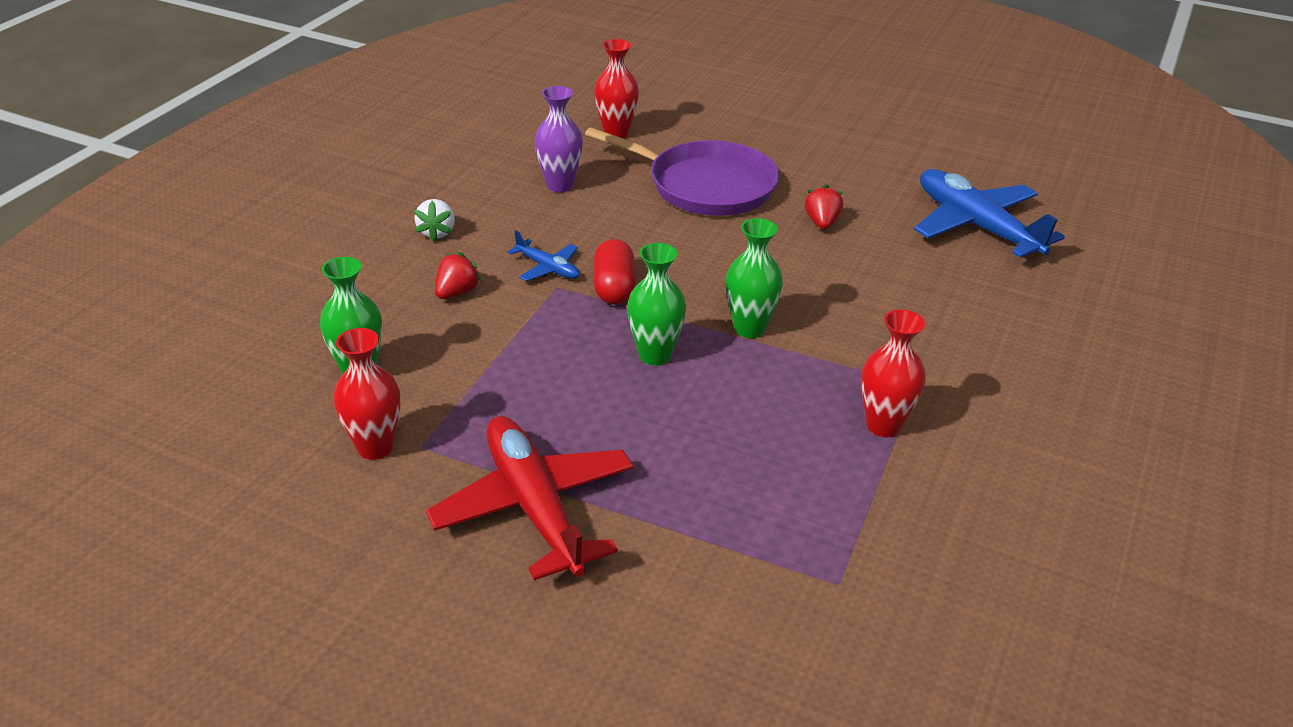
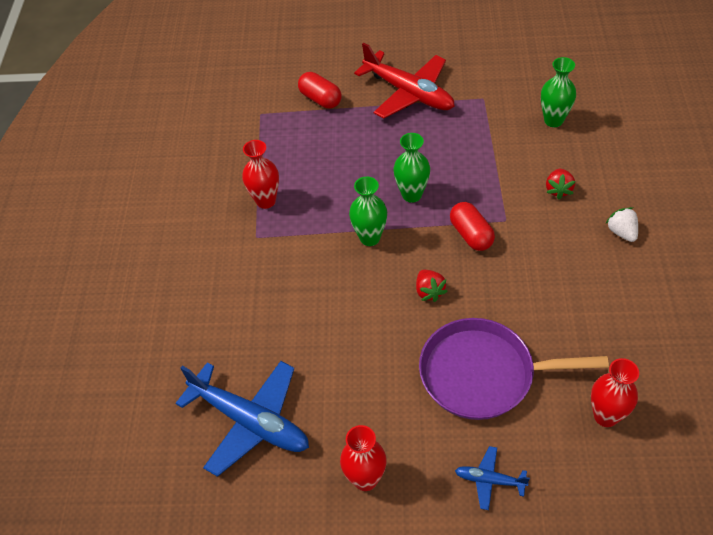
camera: 160 degrees right, 15 degrees up
red vase [333,328,401,460] -> red vase moved to [340,425,386,491]
blue plane [508,230,580,281] -> blue plane moved to [455,446,530,510]
purple vase [534,86,583,193] -> none
red strawberry [805,184,843,229] -> red strawberry moved to [416,270,448,302]
none -> red capsule [298,72,342,109]

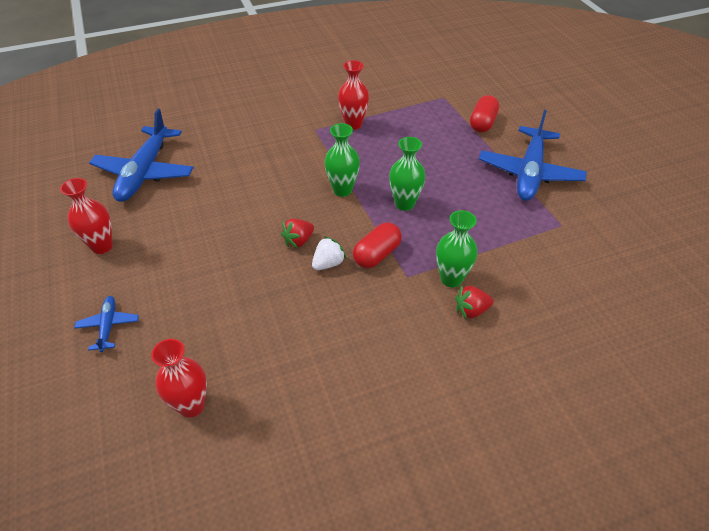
camera: 65 degrees right, 5 degrees down
red plane [354,42,455,118] -> blue plane [479,110,587,201]
purple pan [419,318,609,420] -> none
green vase [541,57,576,127] -> green vase moved to [436,210,478,288]
white strawberry [605,207,638,242] -> white strawberry moved to [312,236,346,270]

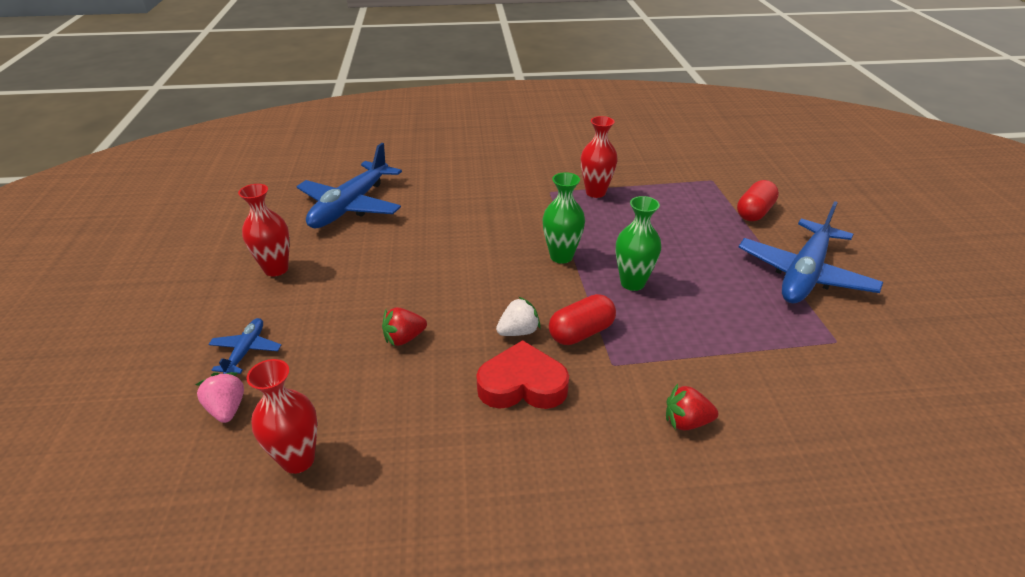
camera: 15 degrees right, 10 degrees down
red strawberry [281,219,314,249] -> red strawberry moved to [382,307,427,346]
green vase [436,210,478,288] -> none
none -> pink strawberry [196,372,244,423]
none -> red heart [476,340,569,409]

